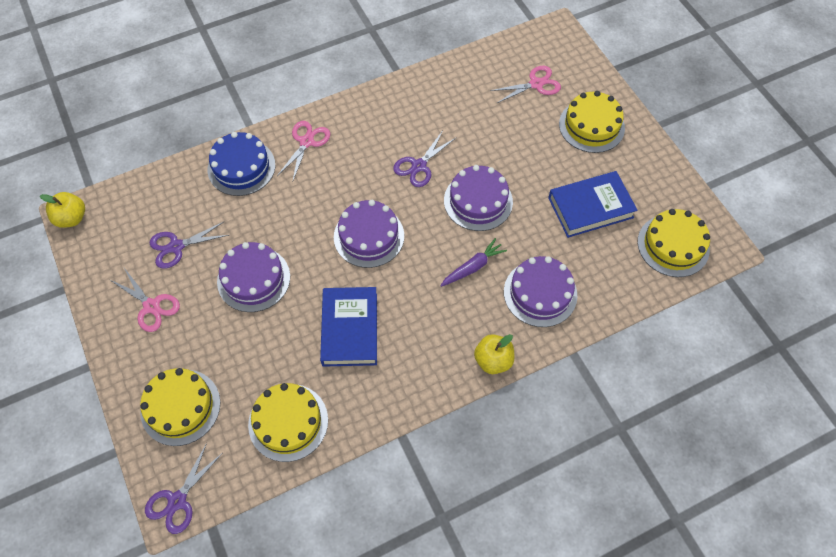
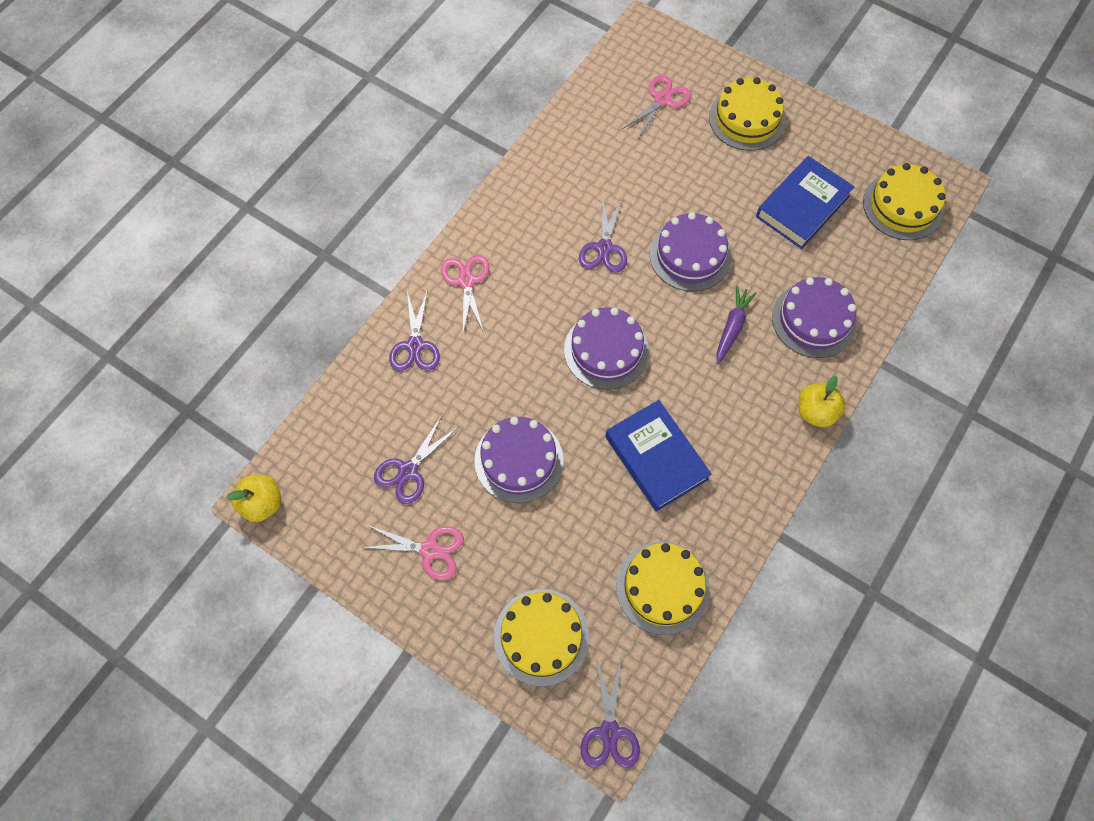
camera: 30 degrees left, 5 degrees up
blue cake [208,132,275,196] -> purple scissors [389,290,440,371]

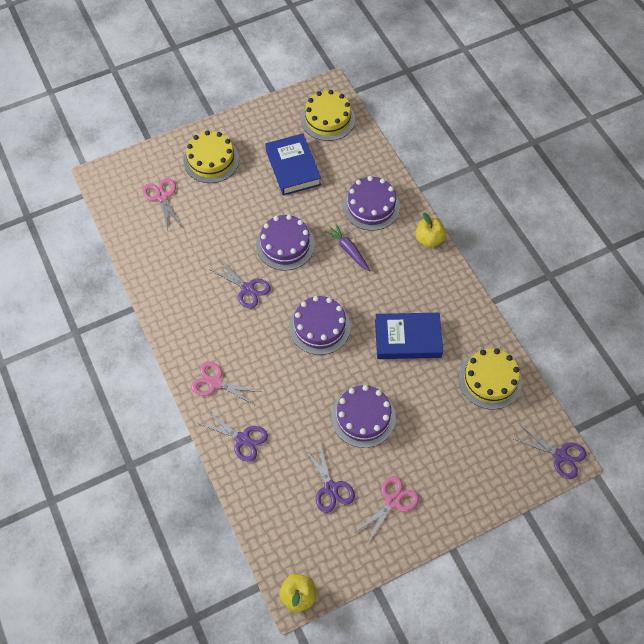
camera: 60 degrees left, 5 degrees down
yellow cake [494,589,589,686] -> none

